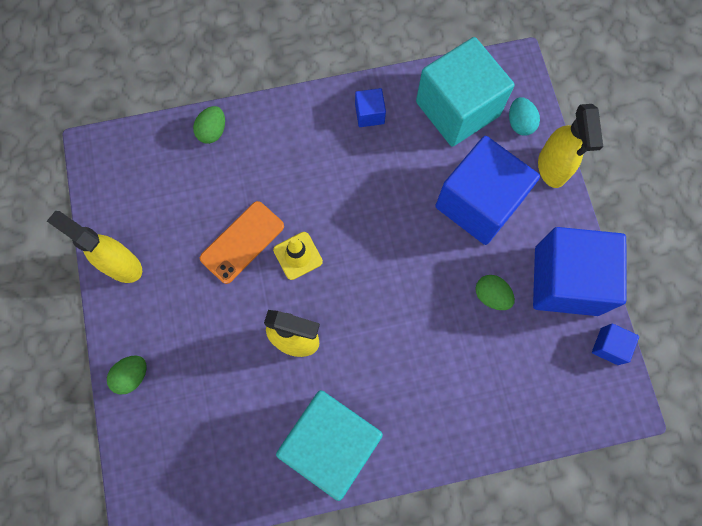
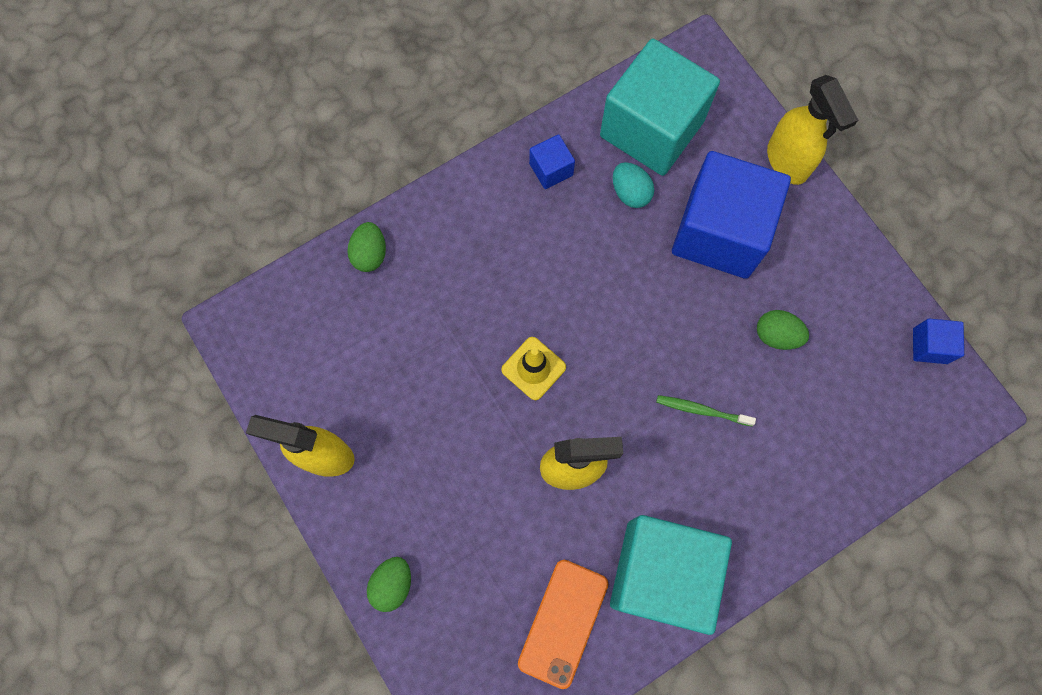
camera: 20 degrees left, 0 degrees up
orange phone [200,201,284,284] -> orange phone moved to [518,560,608,689]
turquoise egg [509,97,540,136] -> turquoise egg moved to [613,162,654,208]
blue cube [533,227,627,316] -> none
none -> green toothbrush [656,395,756,426]

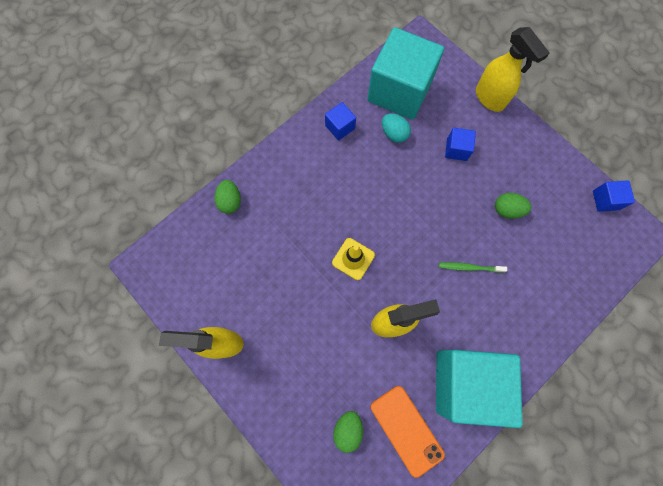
camera: 10 degrees left, 0 degrees up
green egg [367,557,411,612] -> green egg moved to [333,411,363,453]
orange phone [518,560,608,689] -> orange phone turned 45 degrees counterclockwise [371,386,445,478]
blue cube [672,151,791,279] -> blue cube [445,128,476,161], size x0.42

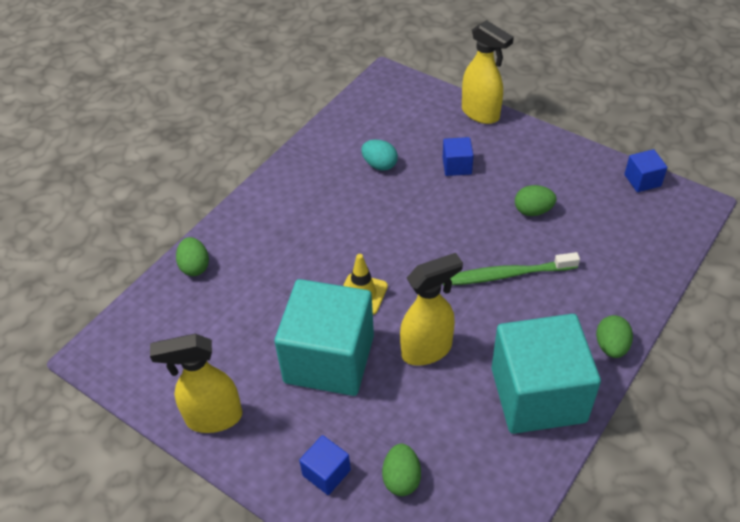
camera: 10 degrees left, 25 degrees down
blue cube [325,102,356,140] -> blue cube moved to [299,435,351,495]
turquoise cube [367,27,444,120] -> turquoise cube moved to [274,279,374,396]
orange phone [371,386,445,478] -> none
green toothbrush [439,262,507,273] -> green toothbrush [443,252,580,286], size x1.67
none -> green egg [596,315,633,358]

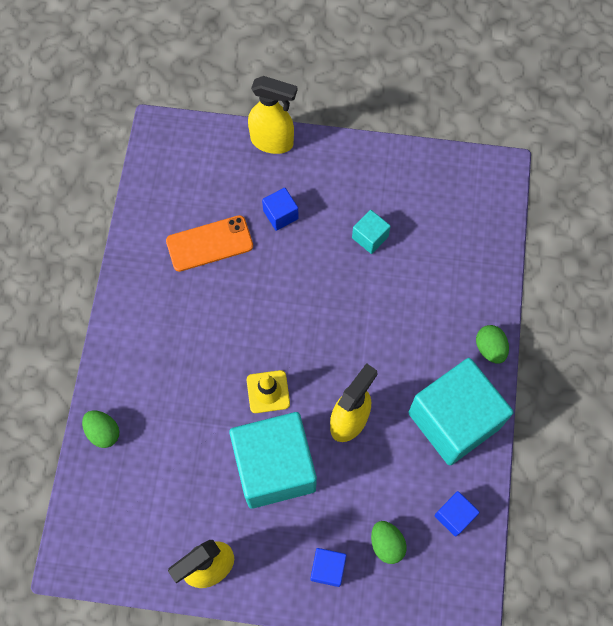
camera: 30 degrees left, 20 degrees up
turquoise egg [361,140,398,171] -> orange phone [166,215,253,272]
green toothbrush [443,252,580,286] -> none
green egg [515,185,556,216] -> turquoise cube [352,210,391,254]
blue cube [624,149,667,192] -> blue cube moved to [434,491,480,537]

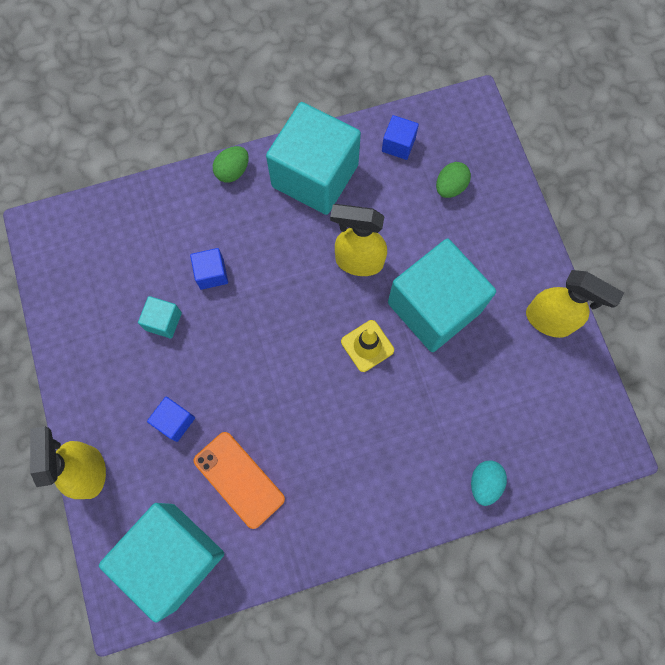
camera: 115 degrees left, 5 degrees up
green egg [82,410,119,448] -> turquoise egg [471,460,507,506]
blue cube [311,548,346,587] -> blue cube moved to [190,248,228,290]
none -> turquoise cube [99,503,224,623]

